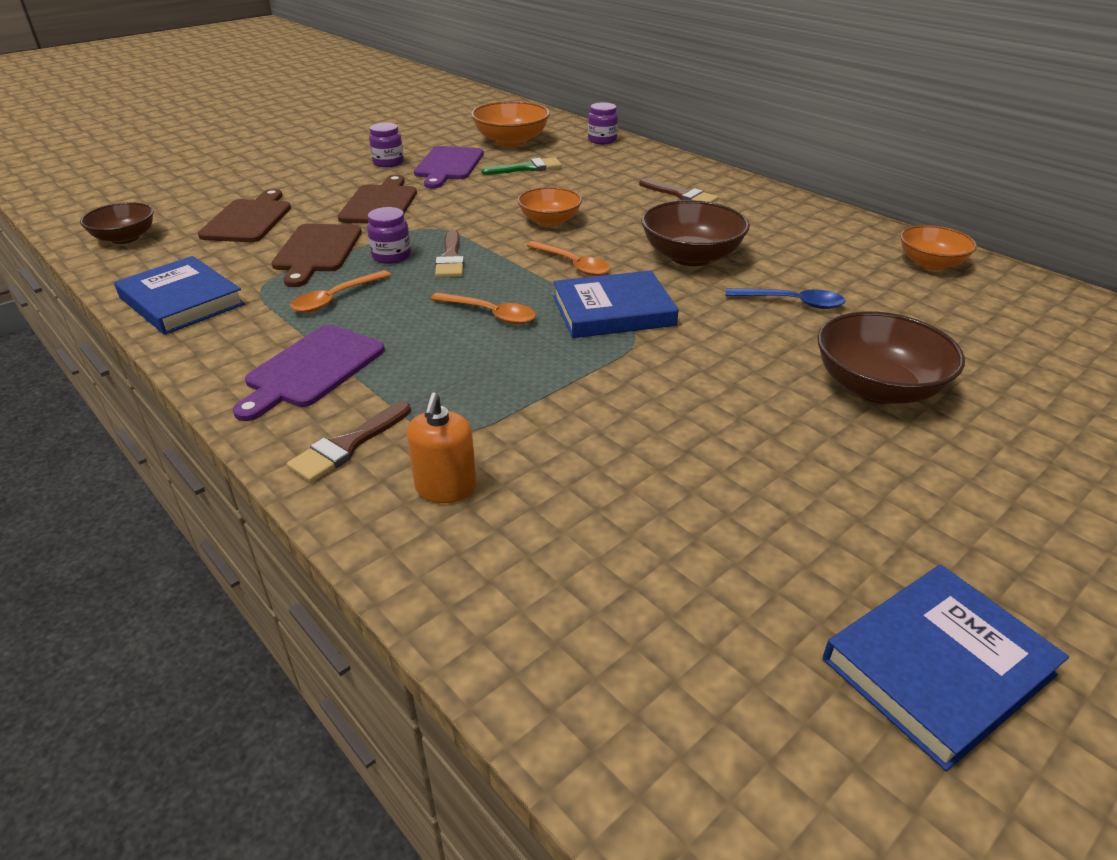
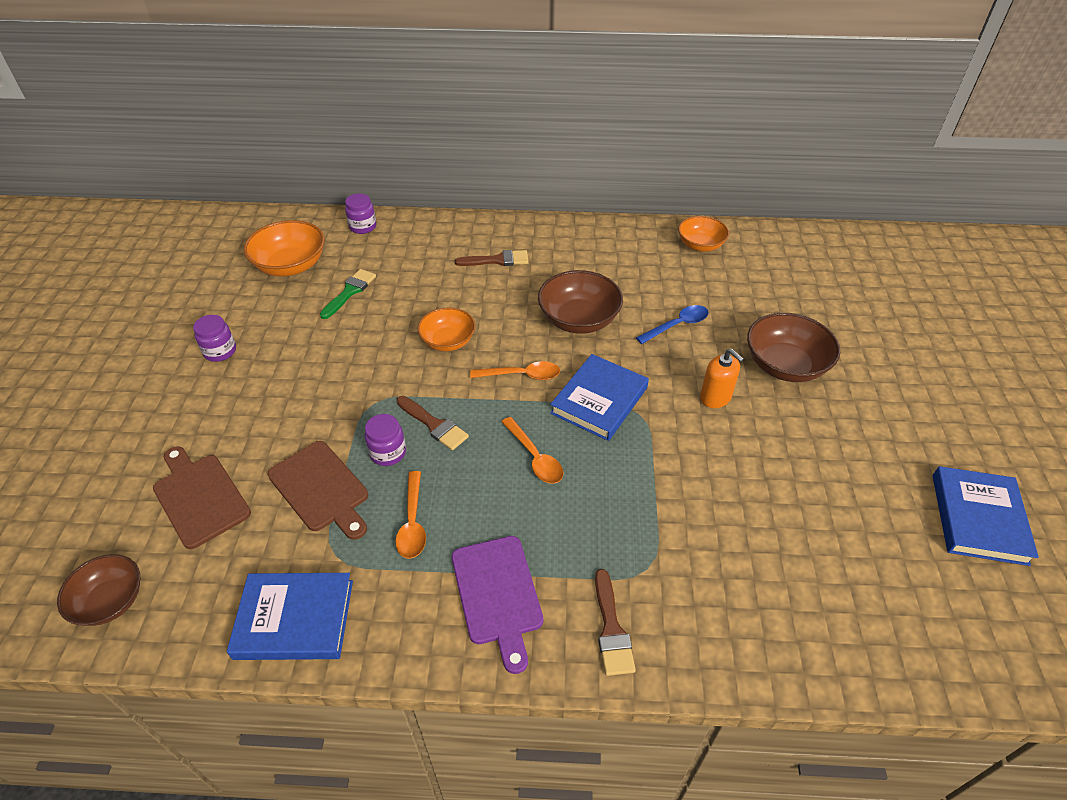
camera: 45 degrees left, 10 degrees up
brown cutting board [338,175,417,224] -> none
orange soap dispenser [407,392,476,503] -> orange soap dispenser moved to [700,349,744,408]
purple cutting board [414,146,484,188] -> none
orange spoon [431,292,536,324] -> orange spoon turned 75 degrees clockwise [502,417,563,484]

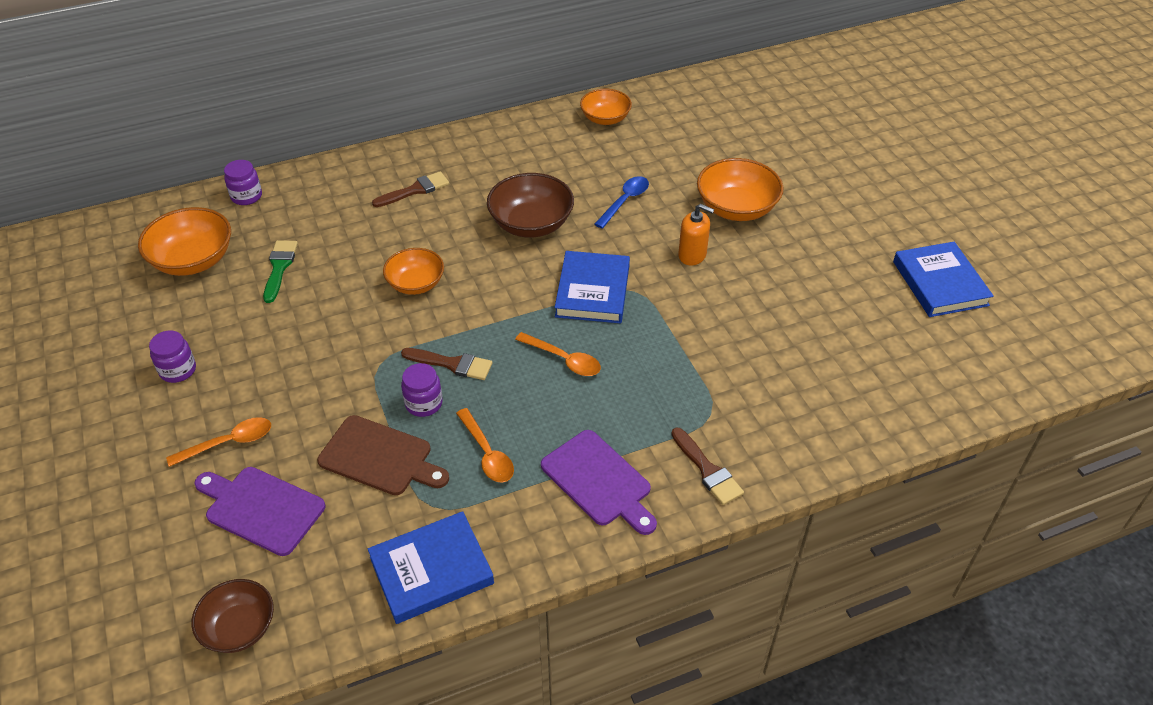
camera: 25 degrees left, 0 degrees up
brown cutting board [153,446,251,549] -> purple cutting board [195,467,326,556]
orange spoon [470,361,560,380] -> orange spoon moved to [166,417,271,467]
brown bowl [747,313,840,382] -> orange bowl [697,158,784,221]

